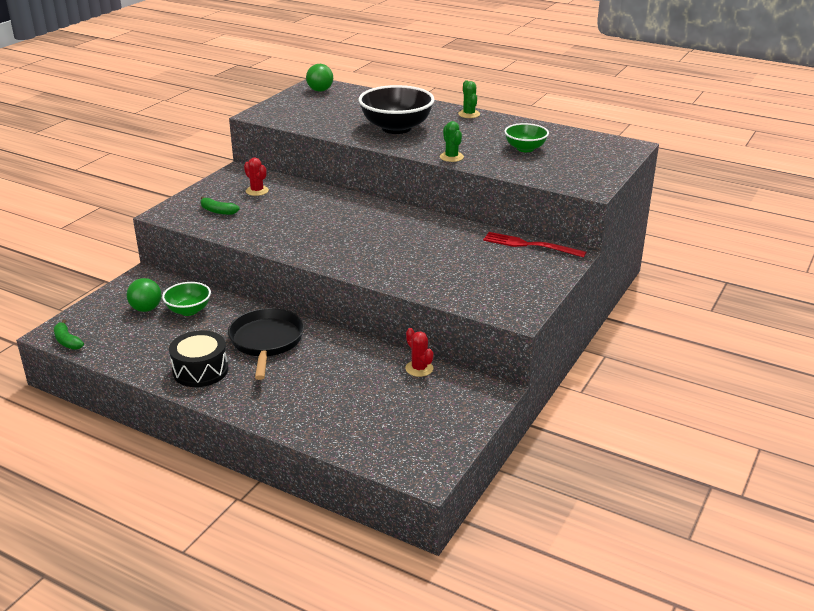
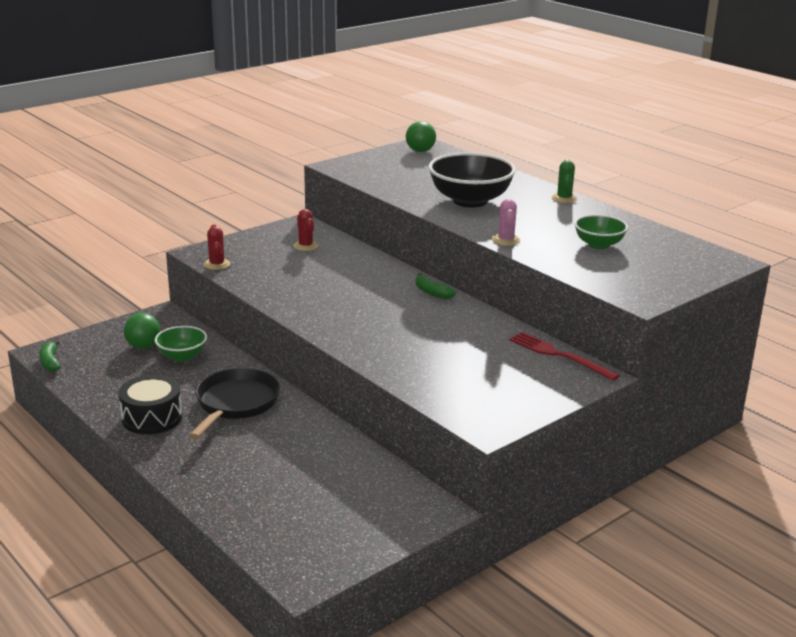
camera: 20 degrees right, 5 degrees down
green banana [201,196,240,215] -> green banana moved to [416,273,456,299]
red cactus [405,328,433,377] -> red cactus moved to [204,224,230,270]
green cactus [440,121,464,162] -> pink cactus [492,199,520,246]

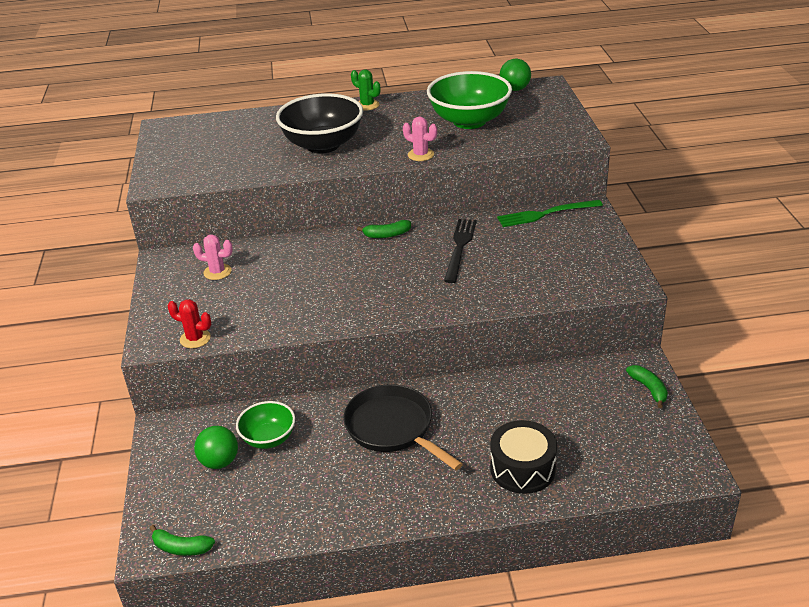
camera: 55 degrees left, 10 degrees up
black drum [118,375,182,434] -> black drum moved to [490,420,557,494]
red cactus [293,209,319,251] -> pink cactus [193,235,233,280]
green ball [406,121,436,152] -> green ball moved to [499,59,531,91]
red fork [509,332,620,381] -> green fork [497,200,603,227]
green bowl [574,215,628,249] -> green bowl [427,71,512,129], size x1.78
none -> black fork [444,219,477,283]
none -> green banana [626,365,668,408]

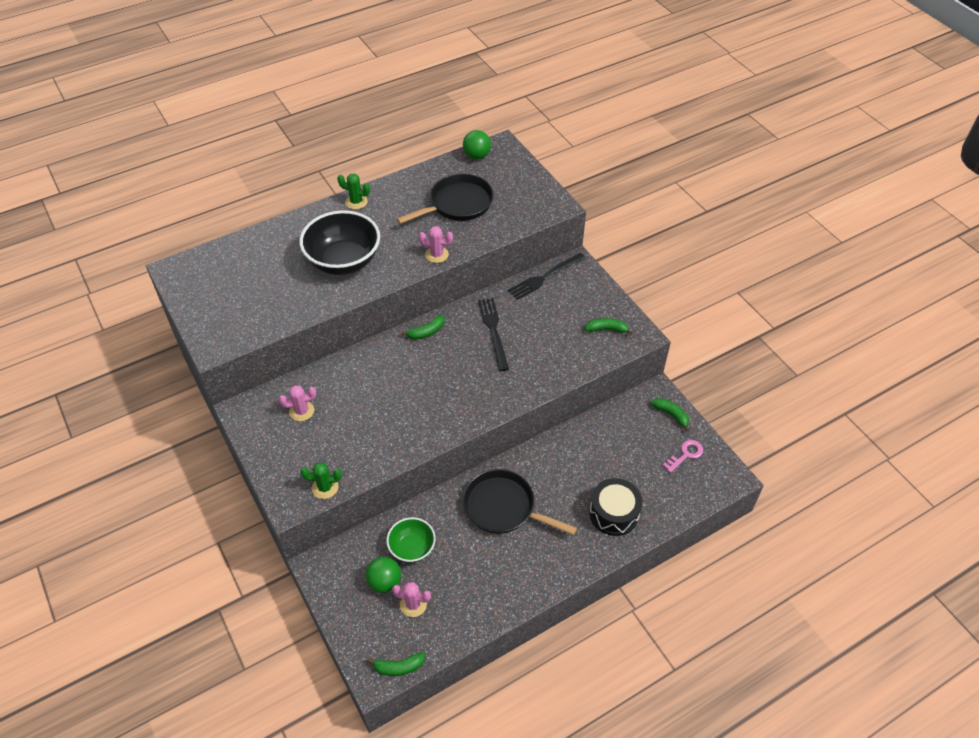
camera: 25 degrees left, 15 degrees up
red cactus [168,299,211,348] -> green cactus [300,462,342,499]
green bowl [427,71,512,129] -> black pan [397,174,494,224]
green fork [497,200,603,227] -> black fork [508,253,585,300]
none -> pink cactus [392,582,431,617]
none -> green banana [585,318,633,334]
none -> pink key [663,440,703,473]

